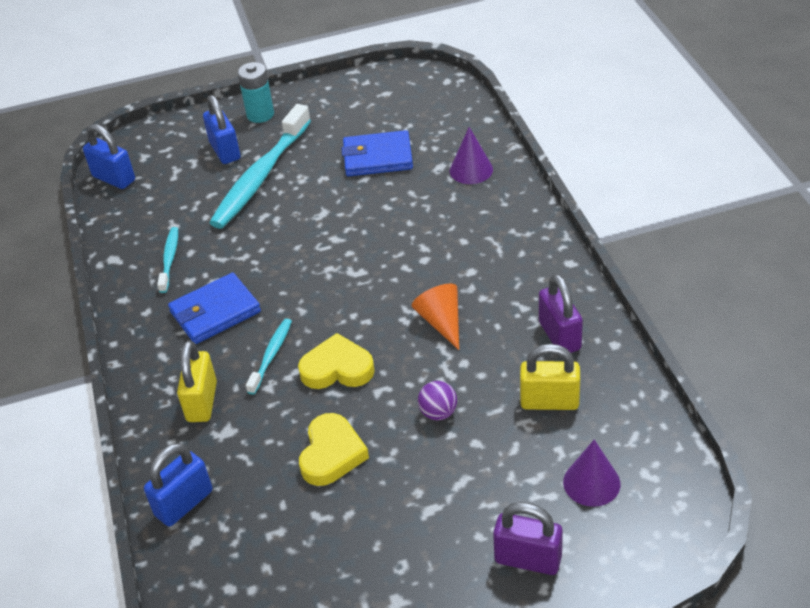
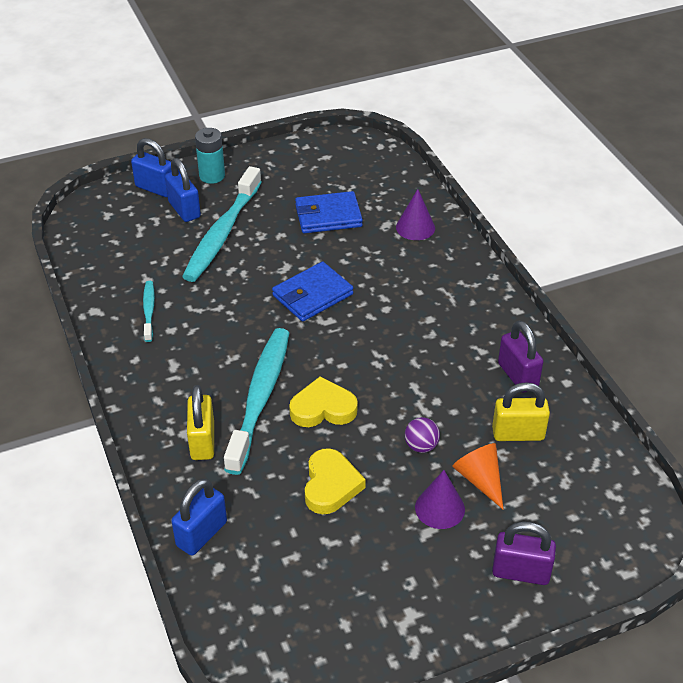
camera: 10 degrees left, 0 degrees up
blue padlock [83,124,135,189] -> blue padlock moved to [131,138,172,197]
blue wallet [168,273,261,344] -> blue wallet moved to [272,262,353,322]
turquoise toothbrush [246,318,292,395] -> turquoise toothbrush [224,328,289,475], size x2.09
orange cone [412,284,459,350] -> orange cone moved to [452,443,504,510]
purple cone [563,440,620,507] -> purple cone moved to [415,470,465,529]

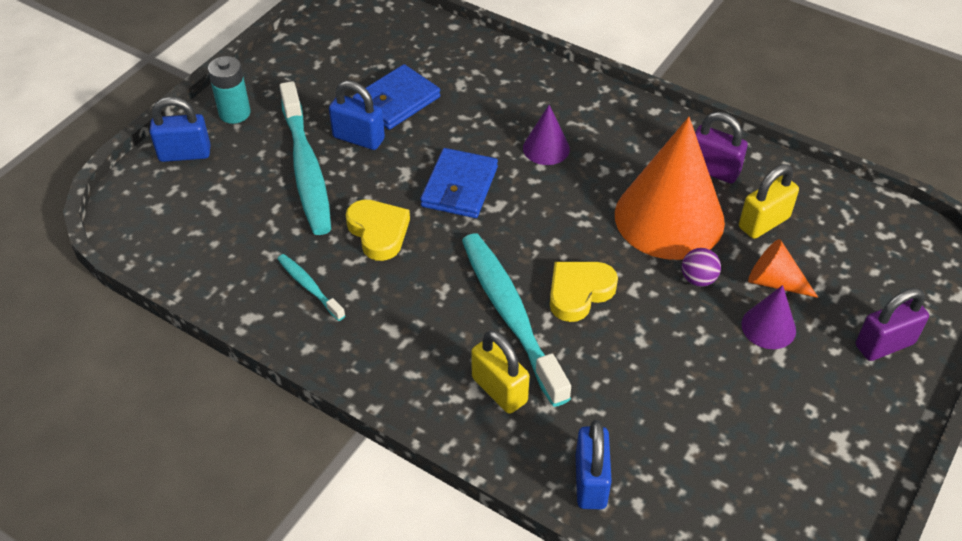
camera: 35 degrees left, 5 degrees up
blue padlock [165,158,201,222] -> blue padlock moved to [329,81,385,150]
yellow heart [305,448,366,514] -> yellow heart moved to [346,199,410,261]
purple cone [396,189,435,240] -> purple cone moved to [523,105,570,165]
none -> orange cone [615,117,725,260]

